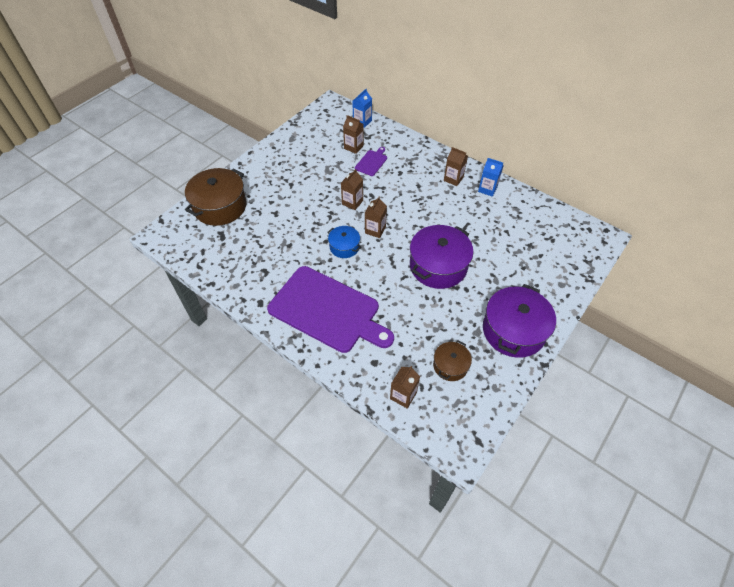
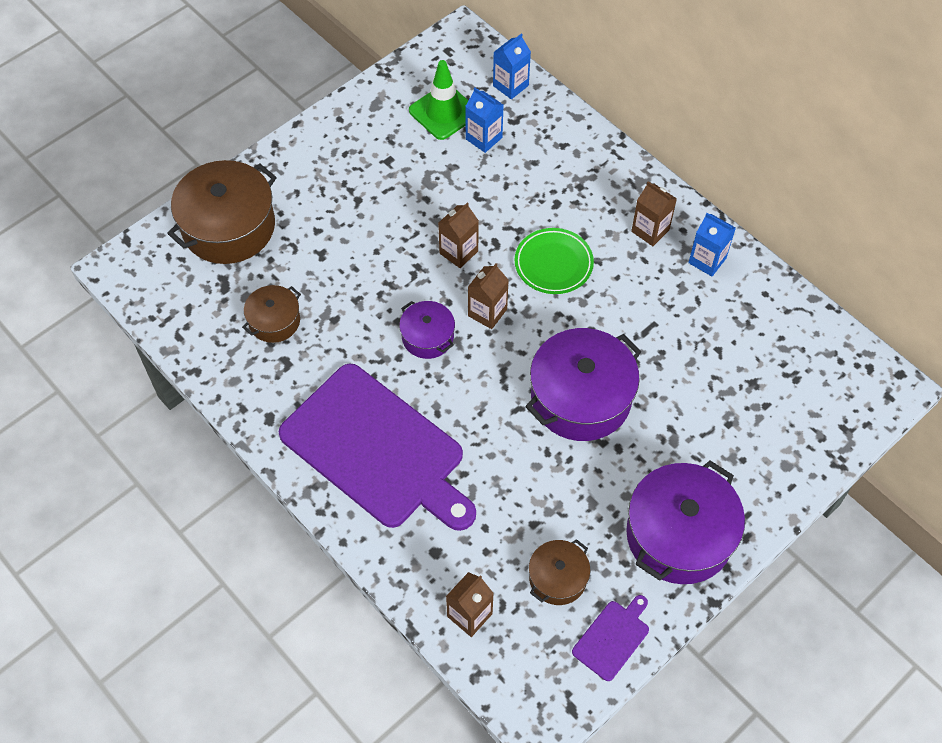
camera: 10 degrees right, 5 degrees up
blue pot [327,226,361,258] -> purple pot [399,301,455,359]
brown carton [343,115,364,154] -> blue carton [465,88,503,153]
purple cutting board [355,147,387,176] -> purple cutting board moved to [572,595,649,681]
none -> brown pot [242,285,301,343]
none -> green traffic cone [409,60,469,140]
none -> green plate [515,228,594,294]

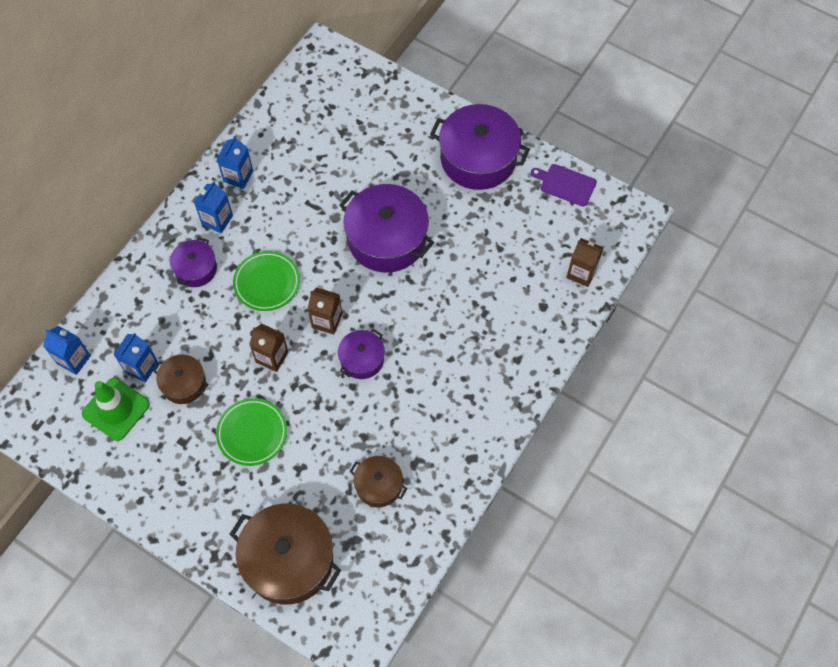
camera: 105 degrees left, 5 degrees up
purple cutting board [279,364,476,531] -> none
brown pot [529,539,590,605] -> brown pot moved to [153,355,209,404]
brown carton [631,181,677,246] -> blue carton [194,181,233,233]
none -> purple pot [170,237,217,287]
none -> green plate [216,398,287,466]

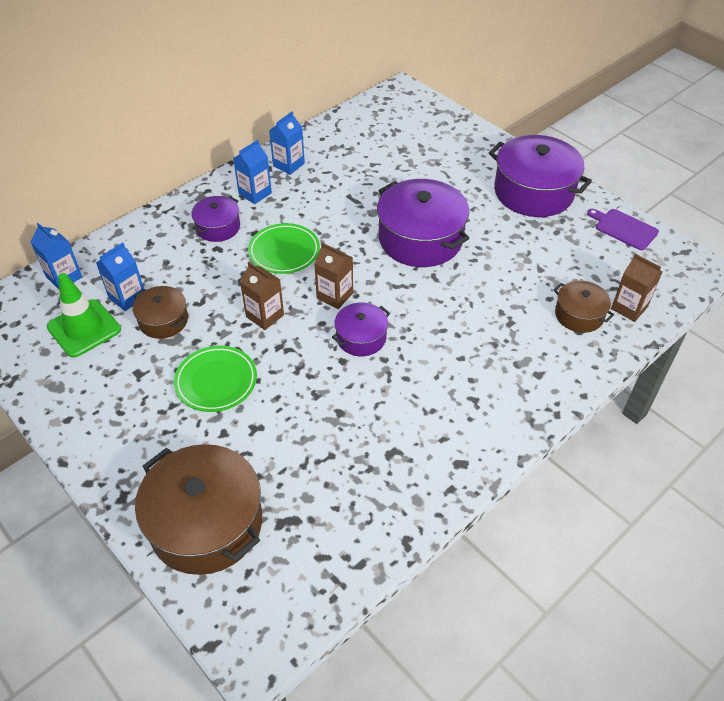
camera: 15 degrees right, 15 degrees down
brown pot [350,456,407,507] -> brown pot moved to [554,280,614,333]

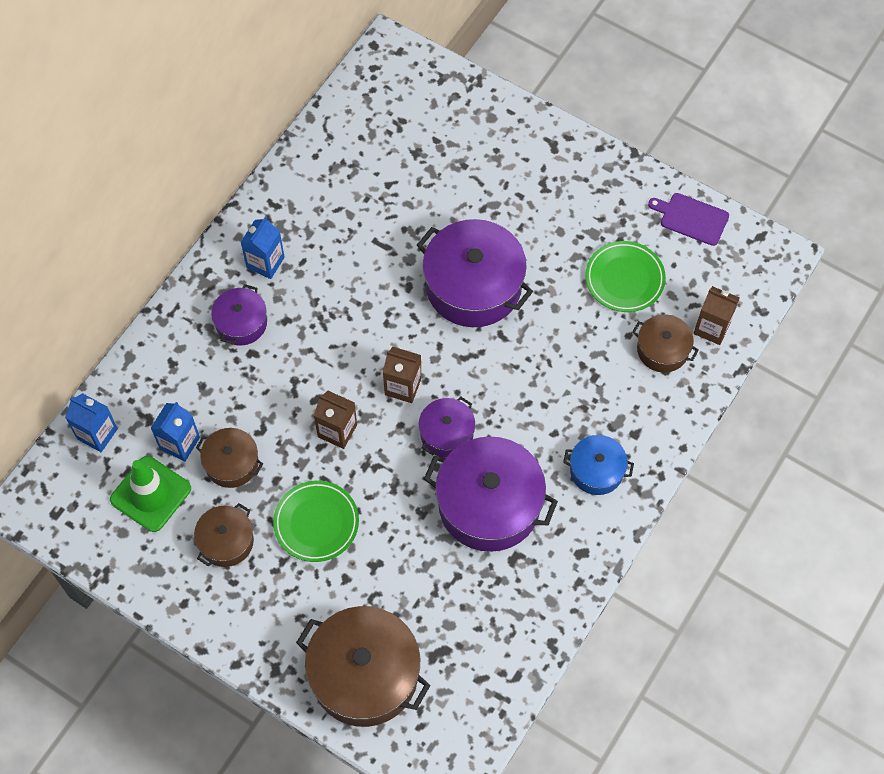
camera: 15 degrees left, 15 degrees up
green plate [248,223,320,274] -> green plate moved to [585,241,666,312]
blue carton [269,111,305,175] -> none
purple pot [489,135,592,217] -> purple pot moved to [424,436,558,552]
none -> brown pot [194,503,254,567]
none -> blue pot [563,435,634,495]

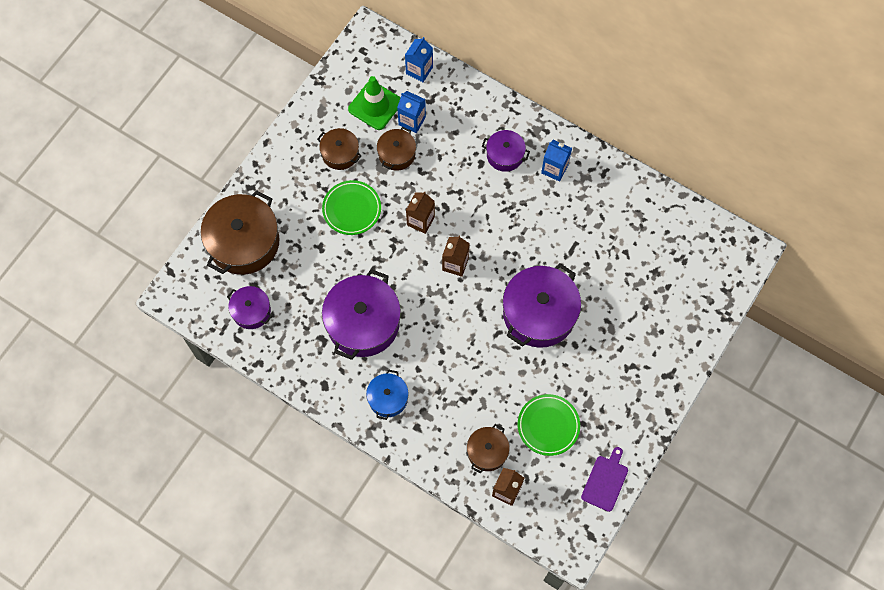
camera: 90 degrees right, 5 degrees up
purple pot [419,397,475,458] -> purple pot moved to [227,286,272,329]

